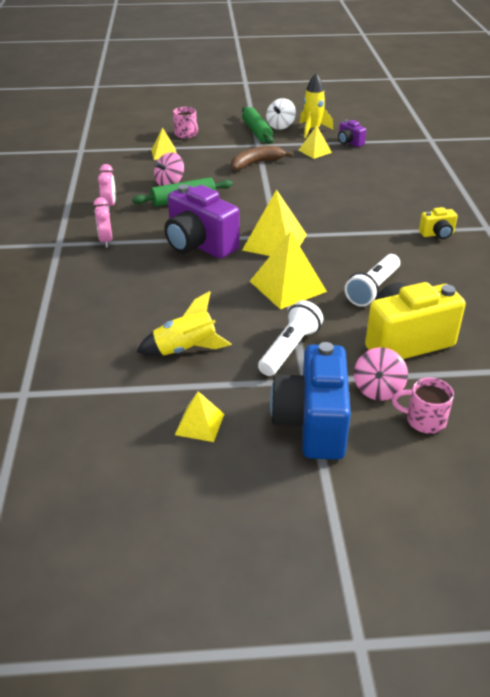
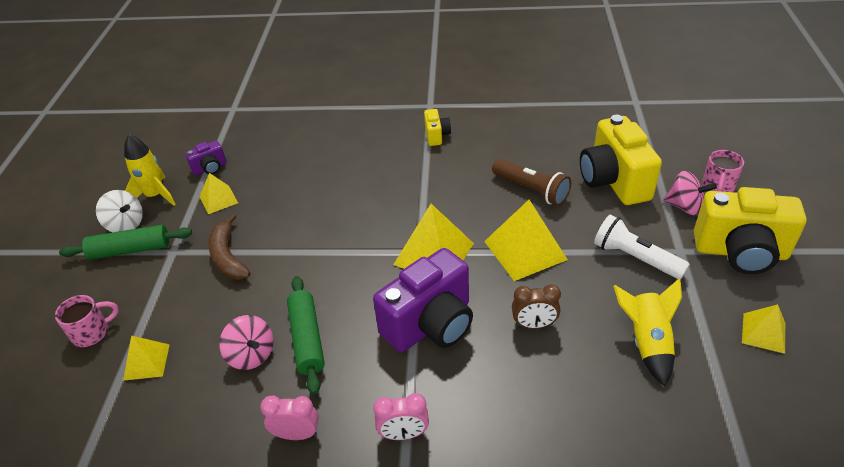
camera: 80 degrees left, 5 degrees up
blue camera [270,342,351,460] -> yellow camera [694,187,807,274]
white flashlight [345,254,400,307] -> brown flashlight [492,159,571,206]
none -> brown clock [512,284,561,329]

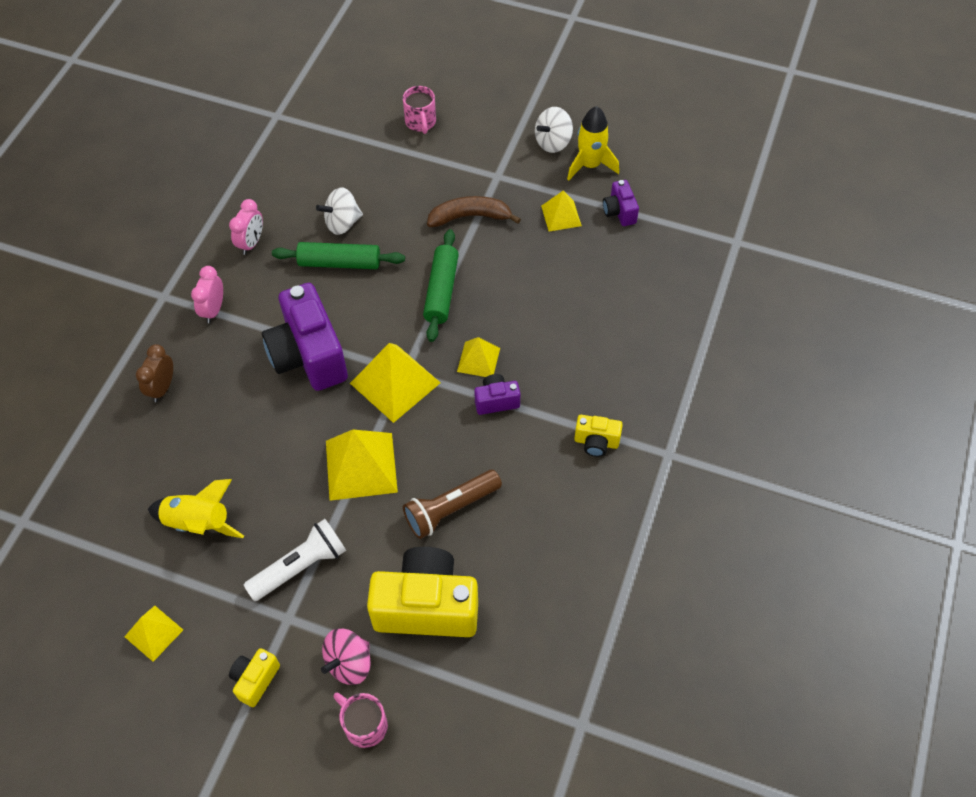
camera: 105 degrees right, 15 degrees up
green rolling pin [59,225,192,260] -> green rolling pin moved to [423,229,459,342]
yellow pyramid [123,336,170,381] -> yellow pyramid moved to [457,337,500,377]
pink spinning top [219,315,273,370] -> white spinning top [316,187,363,235]
brown clock [512,284,561,329] -> brown clock moved to [136,344,173,402]
yellow camera [694,187,807,274] -> yellow camera [229,648,280,707], size x0.47
none -> purple camera [474,374,521,415]

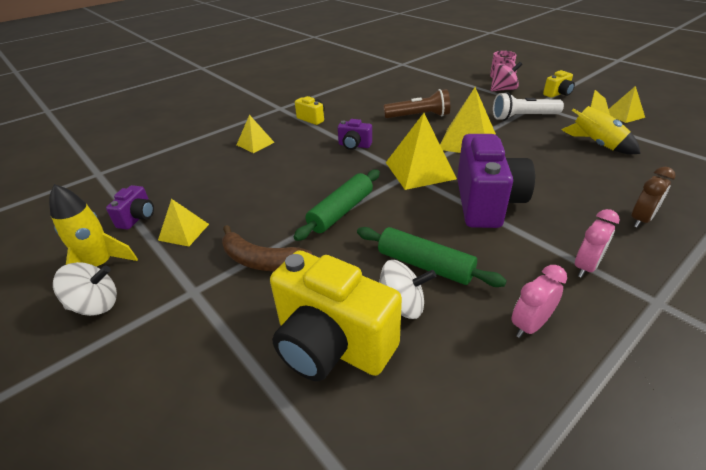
camera: 150 degrees left, 20 degrees down
yellow camera [367,547,478,637] -> yellow camera moved to [270,250,402,381]
pink mug [403,86,436,134] -> none
yellow pyramid [457,337,500,377] -> yellow pyramid moved to [236,115,275,153]

